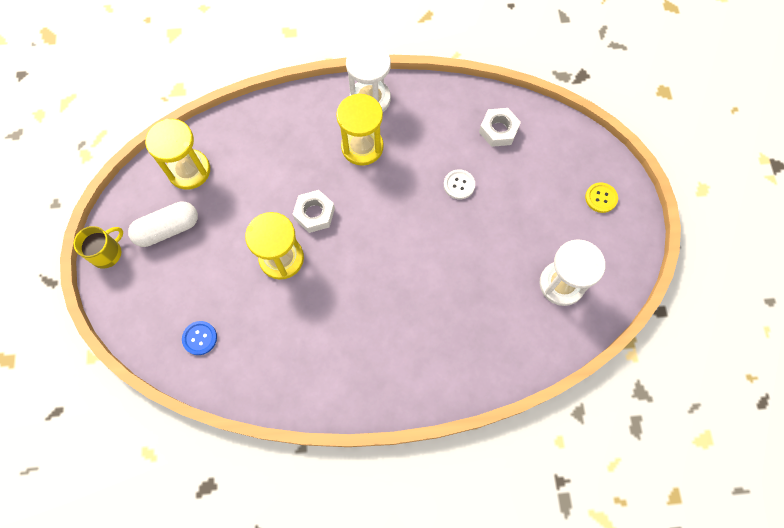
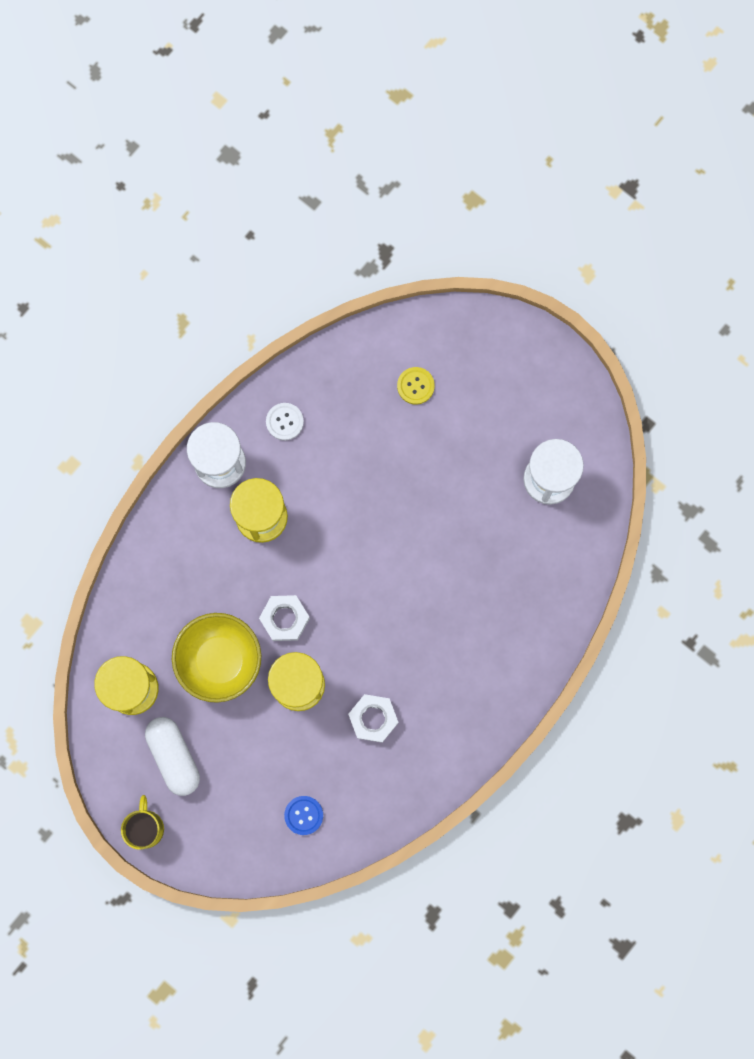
camera: 45 degrees left, 10 degrees up
white capsule [128,201,198,247] -> white capsule turned 45 degrees counterclockwise [145,717,200,796]
white button [444,169,475,199] -> white button moved to [266,403,304,440]
white nut [479,108,521,147] -> white nut moved to [348,694,399,743]
yellow button [585,182,618,213] -> yellow button moved to [397,367,435,404]
none -> yellow bowl [172,613,261,703]

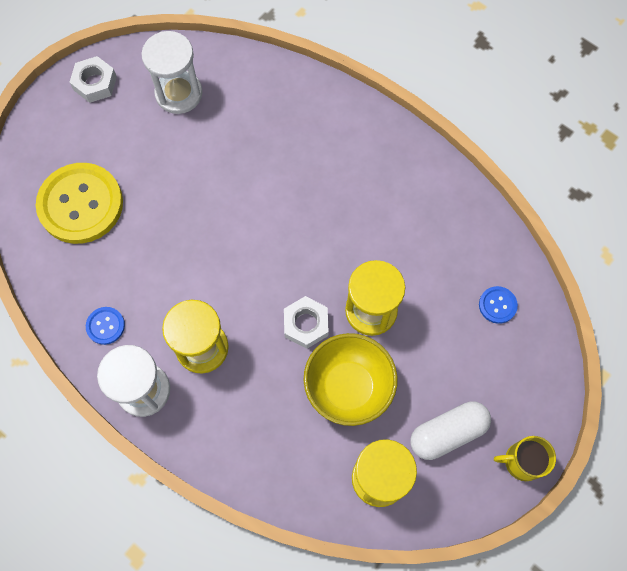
camera: 90 degrees left, 10 degrees down
white button [266,403,304,440] -> blue button [86,307,125,345]
white nut [348,694,399,743] -> white nut moved to [69,56,117,103]
yellow button [397,367,435,404] -> yellow button [36,163,123,244], size x2.32

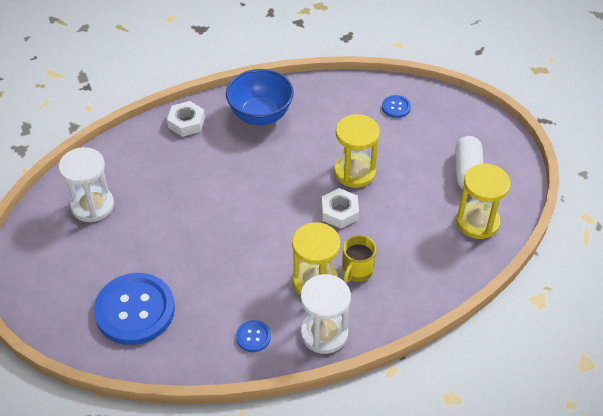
camera: 60 degrees left, 20 degrees down
yellow button [36,163,123,244] -> blue button [94,273,175,345]
white nut [69,56,117,103] -> white nut moved to [167,101,205,137]
yellow bowl [304,333,398,426] -> none
yellow mug [494,436,556,481] -> yellow mug moved to [342,235,376,282]
none -> blue bowl [226,69,294,125]

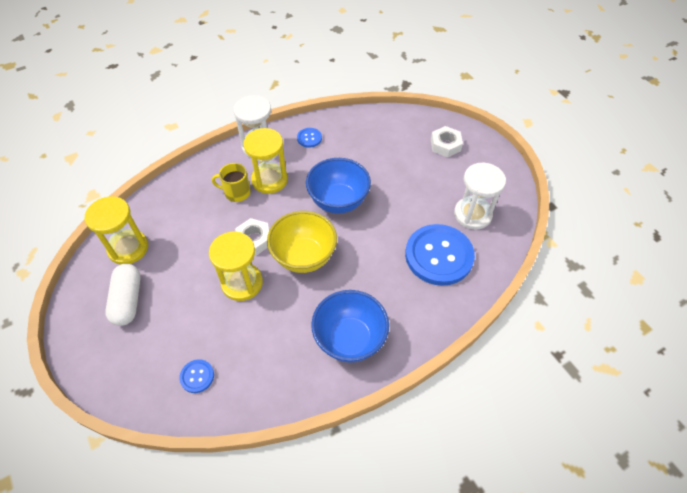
camera: 170 degrees right, 5 degrees up
blue button [94,273,175,345] -> blue button moved to [405,224,475,286]
white nut [167,101,205,137] -> white nut moved to [431,126,463,157]
yellow mug [342,235,376,282] -> yellow mug turned 105 degrees counterclockwise [212,163,251,202]
none -> yellow bowl [267,211,337,273]
none -> blue bowl [306,158,371,214]

